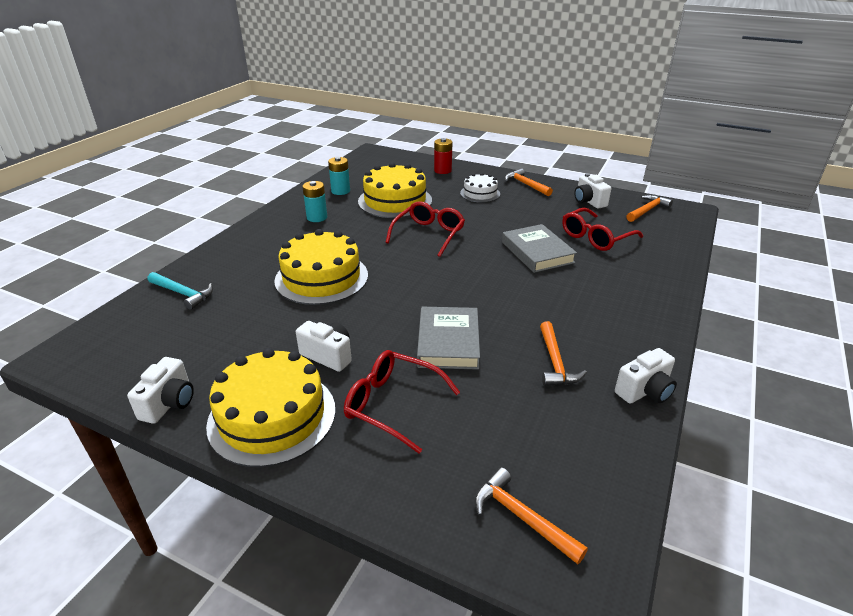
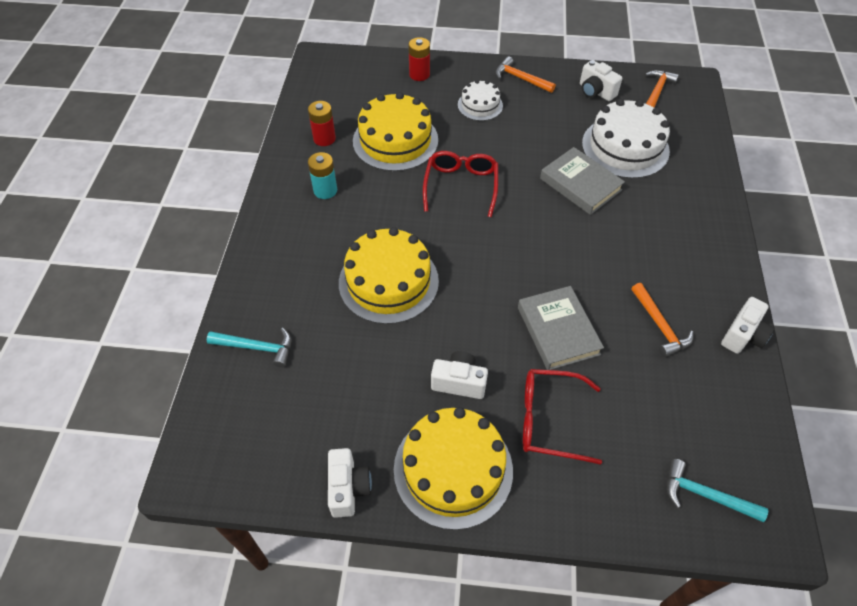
camera: 20 degrees left, 20 degrees up
turquoise battery [328,157,350,195] -> red battery [308,101,336,146]
orange hammer [475,467,588,564] -> turquoise hammer [667,459,768,522]
red glasses [562,208,643,251] -> white cake [582,99,670,179]

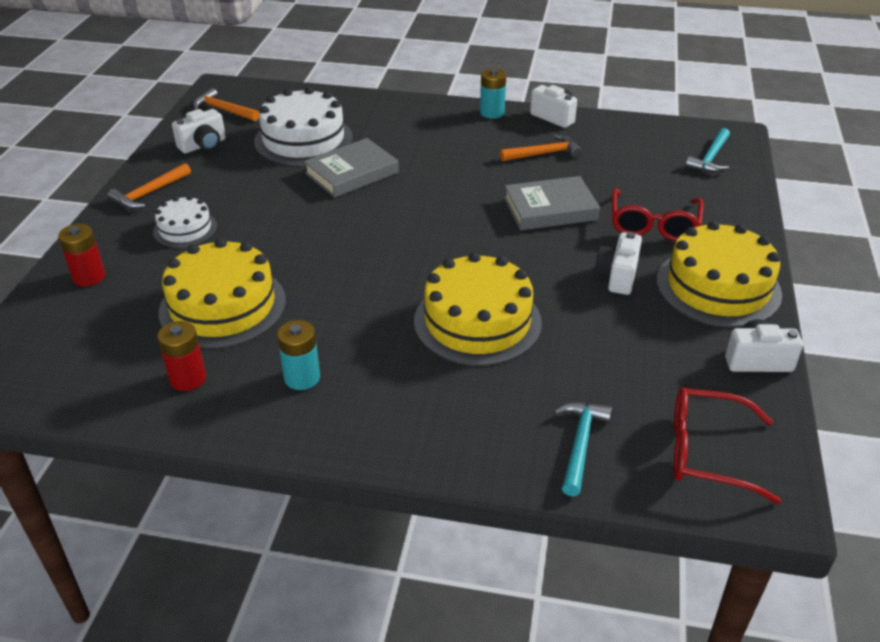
camera: 85 degrees left, 15 degrees down
red glasses [423,151,498,217] -> red glasses moved to [673,387,781,504]
none -> turquoise battery [480,68,506,119]

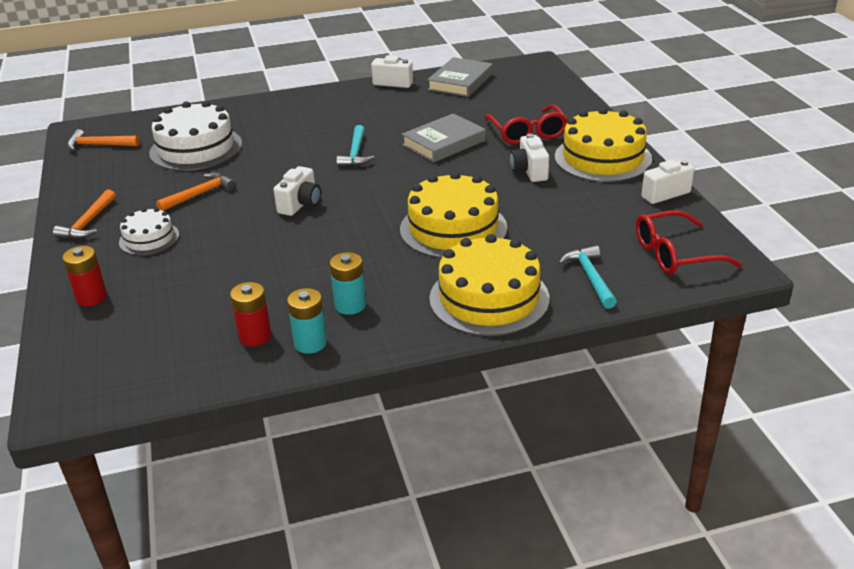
camera: 25 degrees left, 5 degrees down
yellow cake [159,238,286,348] -> yellow cake moved to [429,234,549,336]
white camera [172,109,226,153] -> white camera moved to [273,166,321,216]
grey book [303,138,399,198] -> grey book moved to [427,57,493,97]
turquoise battery [480,68,506,119] -> turquoise battery moved to [287,288,327,354]
orange hammer [500,134,582,161] -> orange hammer moved to [156,172,236,211]
turquoise hammer [685,128,730,173] -> turquoise hammer moved to [336,125,375,167]

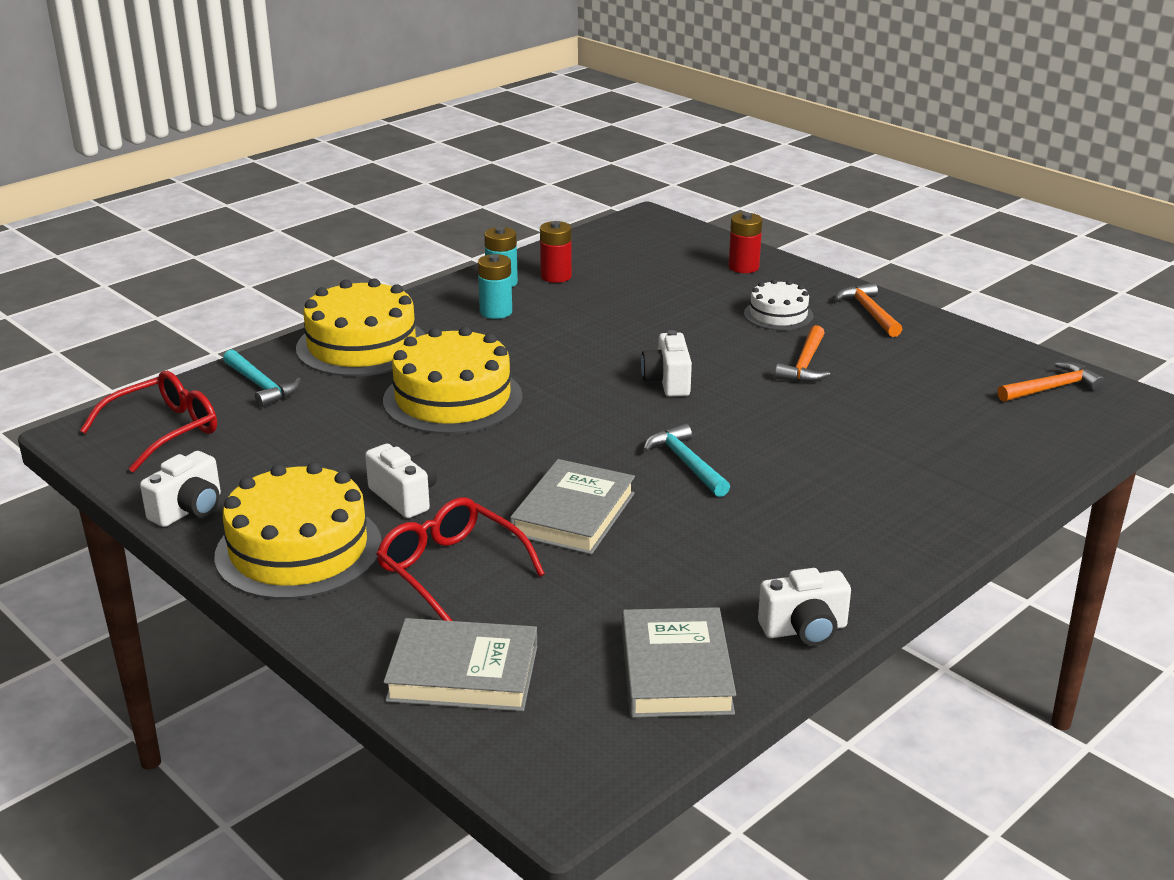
camera: 150 degrees right, 5 degrees down
white cake [149,101,242,171] -> none
none -> grey book [383,618,537,711]

